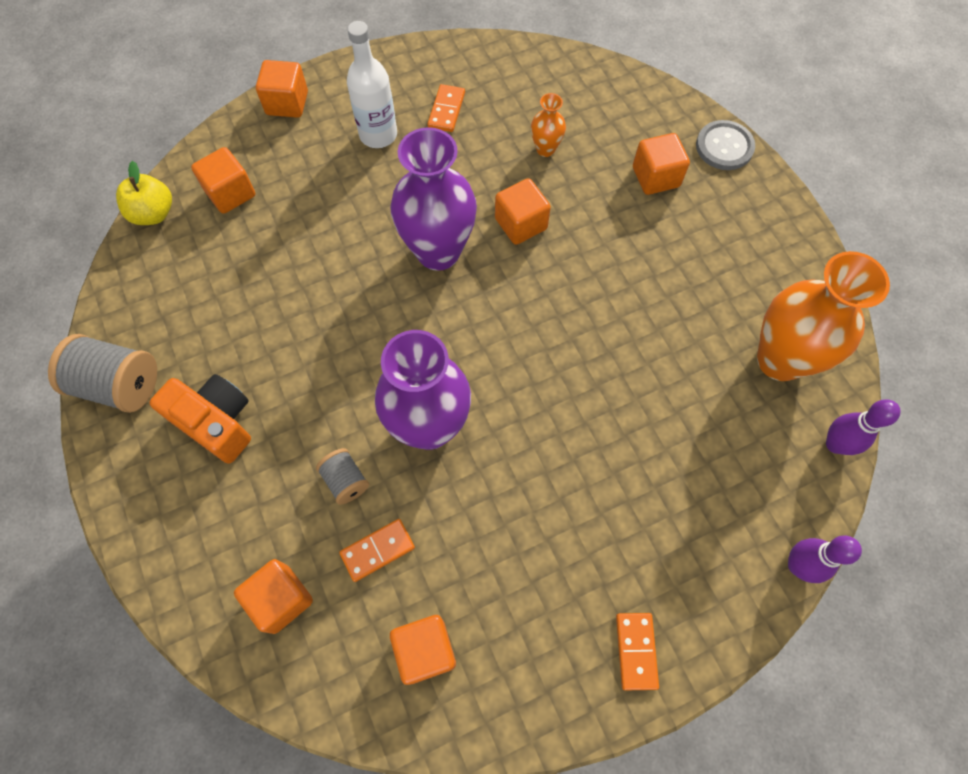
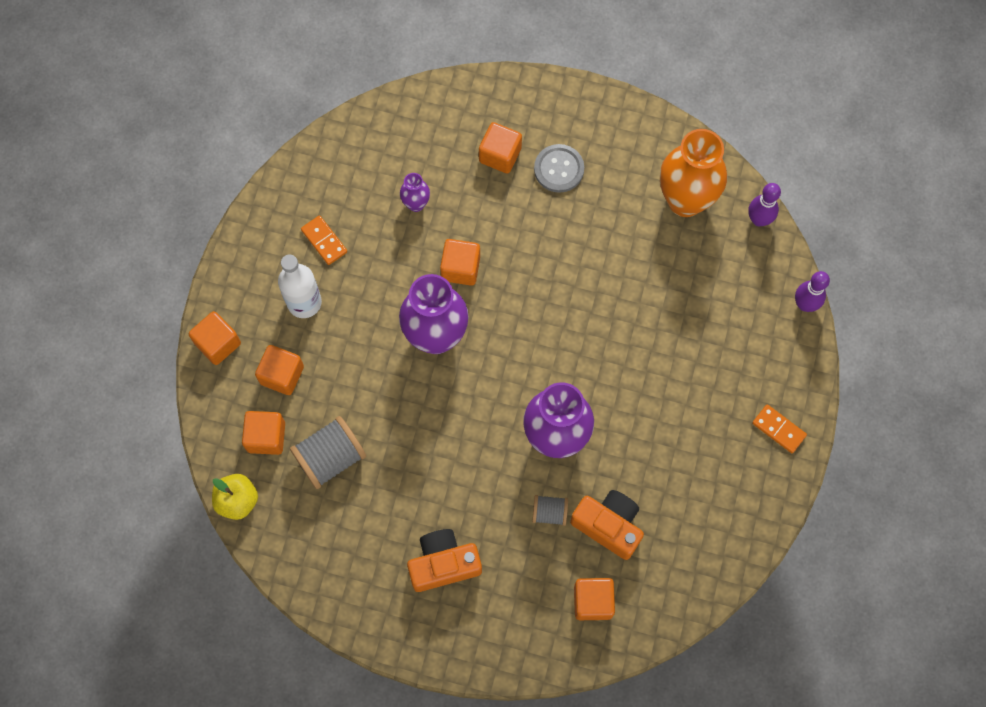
camera: 50 degrees left, 5 degrees up
grey spool [48,334,157,413] -> grey spool moved to [290,416,366,489]
orange domino [339,519,415,582] -> orange camera [570,490,644,560]
orange cube [390,615,456,685] -> orange cube moved to [255,345,304,395]
orange vase [531,93,566,157] -> purple vase [400,173,430,212]
grey button [696,120,755,170] -> grey button moved to [534,144,584,193]

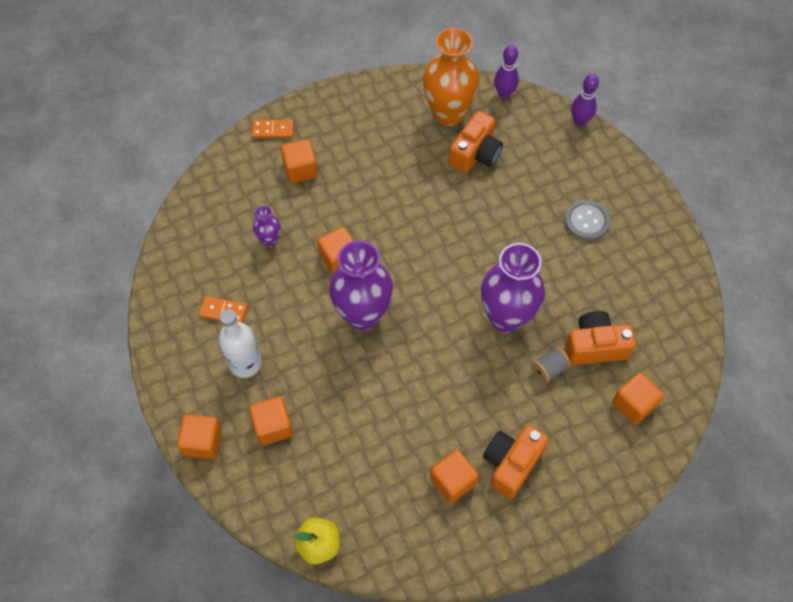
camera: 40 degrees left, 10 degrees down
orange cube [242,411,285,455] -> orange cube moved to [430,450,479,503]
grey spool [290,416,366,489] -> none
grey button [534,144,584,193] -> grey button moved to [565,200,610,241]
orange domino [752,404,807,453] -> orange domino moved to [252,120,294,138]
none -> orange camera [449,111,503,174]

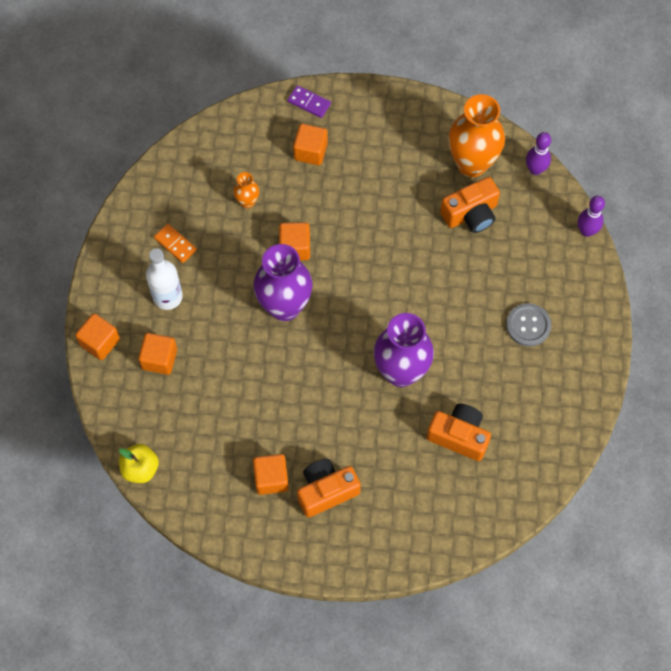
camera: 30 degrees right, 5 degrees up
orange domino [252,120,294,138] -> purple domino [288,85,331,118]
purple vase [253,206,280,247] -> orange vase [233,172,259,209]
grey spool [532,347,571,383] -> none
orange cube [612,372,664,425] -> none

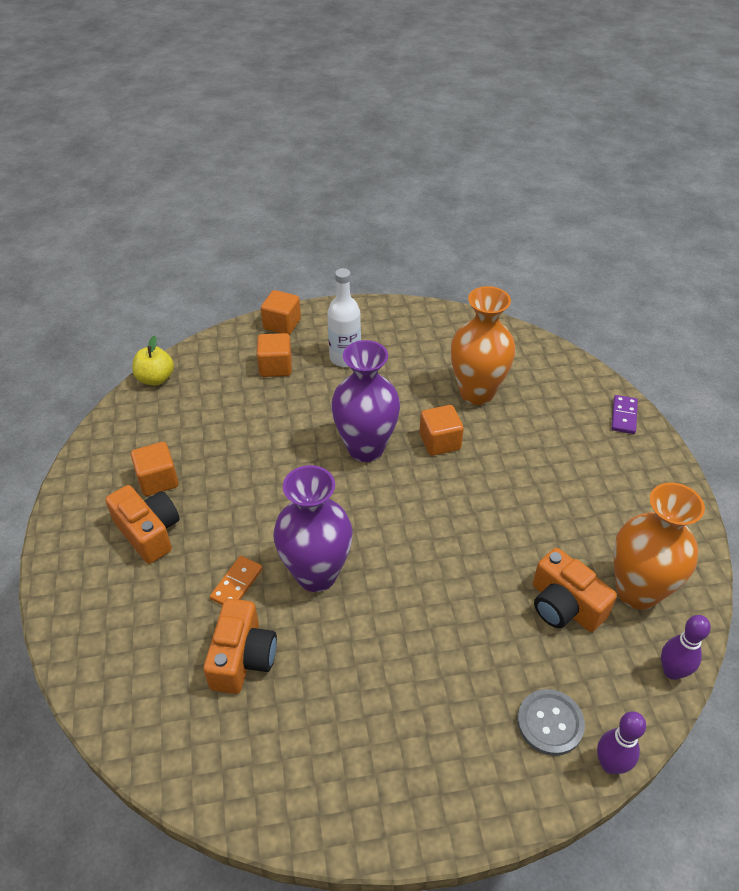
camera: 75 degrees right, 20 degrees down
orange domino [154,224,197,263] -> orange domino moved to [210,556,263,605]
orange vase [233,172,259,209] -> orange vase [450,286,516,405], size x2.17
orange cube [293,124,328,165] -> none
grey button [506,303,551,346] -> grey button moved to [517,689,585,756]

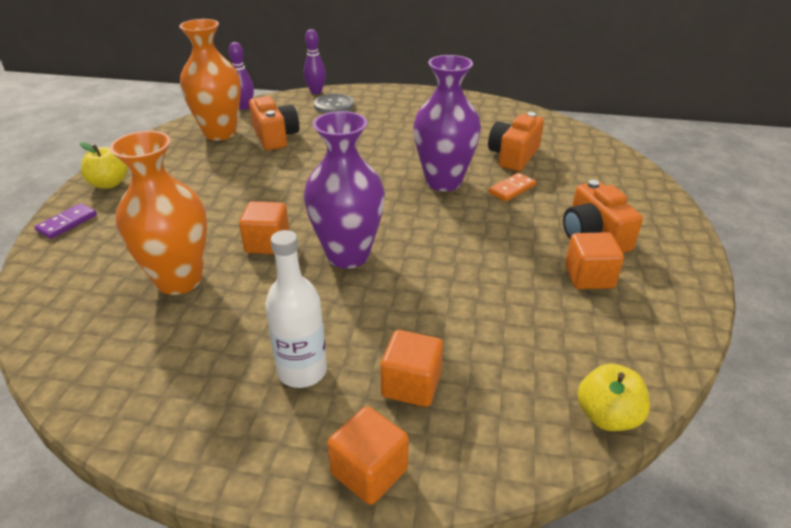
camera: 160 degrees left, 10 degrees down
none -> yellow apple [80,142,128,189]

